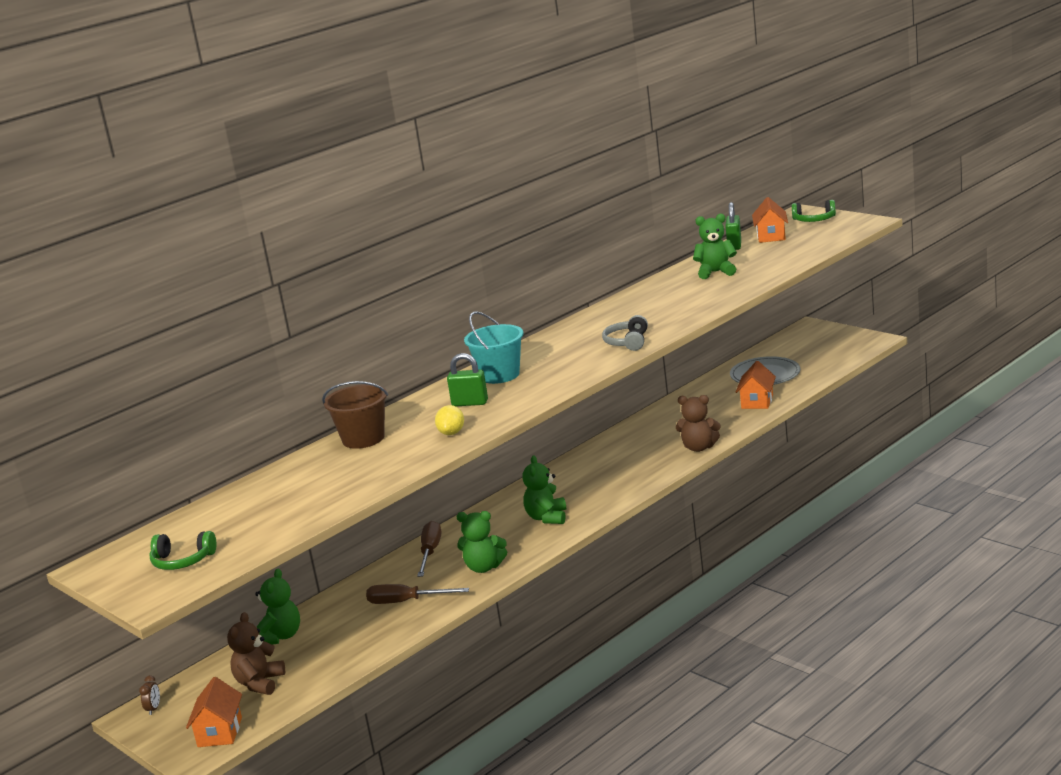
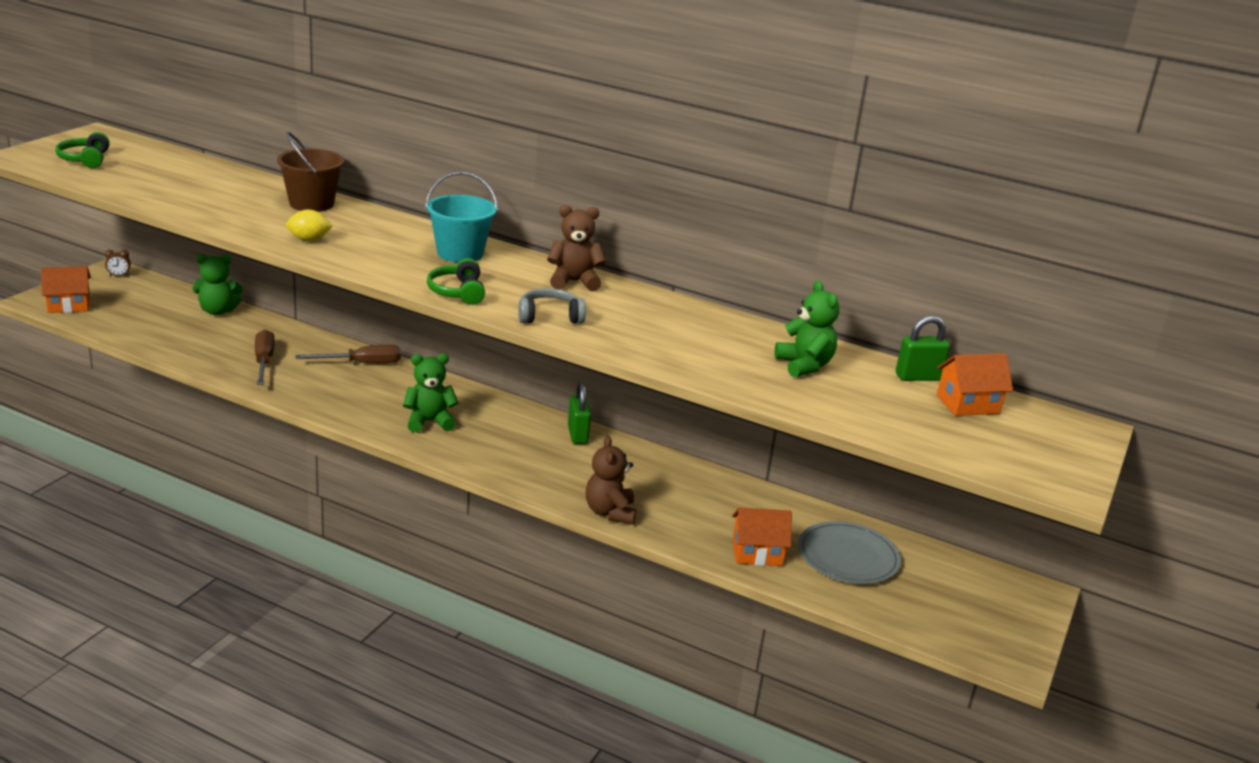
camera: 65 degrees right, 5 degrees up
brown teddy bear [227,612,285,695] -> brown teddy bear moved to [547,205,606,291]
green padlock [447,353,488,406] -> green padlock moved to [568,382,591,444]
green teddy bear [456,511,507,573] -> none
green headphones [791,200,836,222] -> green headphones moved to [427,258,485,305]

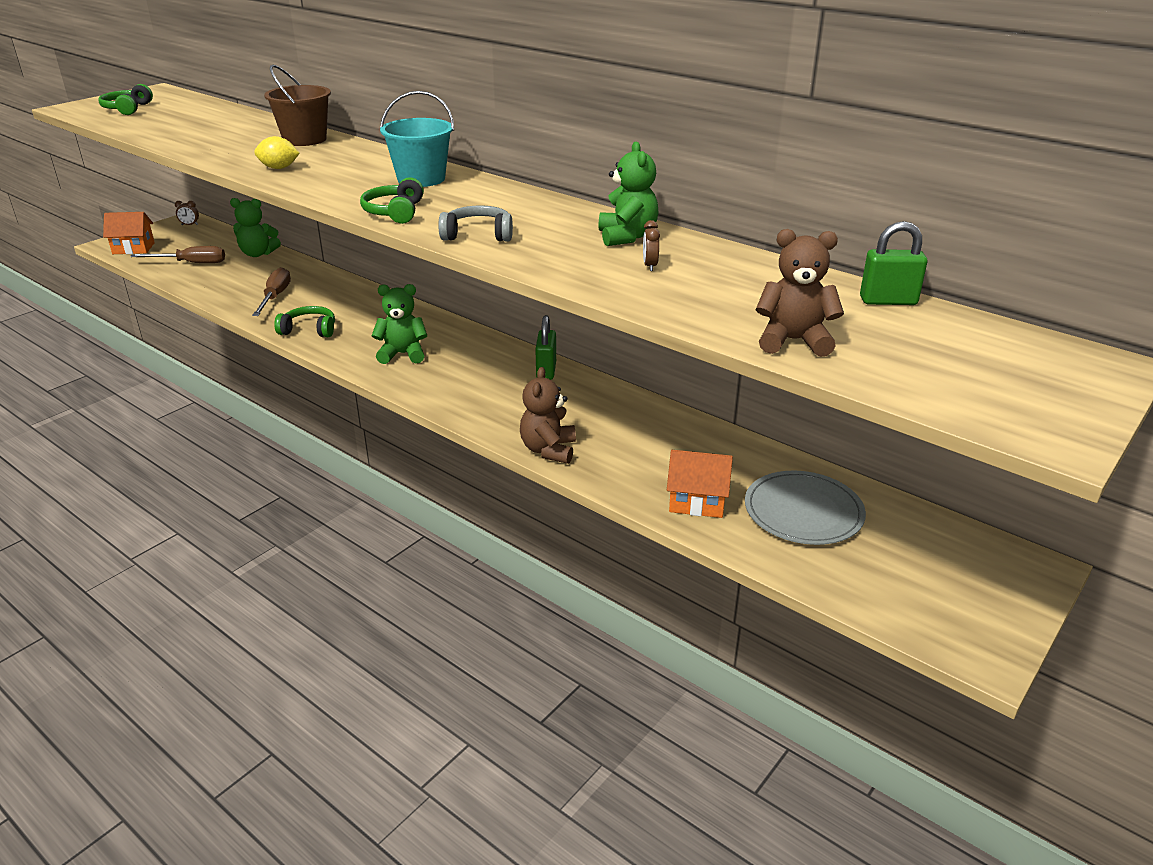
camera: 15 degrees right, 5 degrees up
brown screwdriver [295,345,401,364] -> brown screwdriver moved to [130,246,225,263]
brown teddy bear [547,205,606,291] -> brown teddy bear moved to [756,229,844,357]
green teddy bear [774,281,839,377] -> green teddy bear moved to [599,142,659,246]
orange house [937,353,1013,416] -> none
none -> green headphones [274,306,335,337]
none -> brown clock [643,220,660,271]

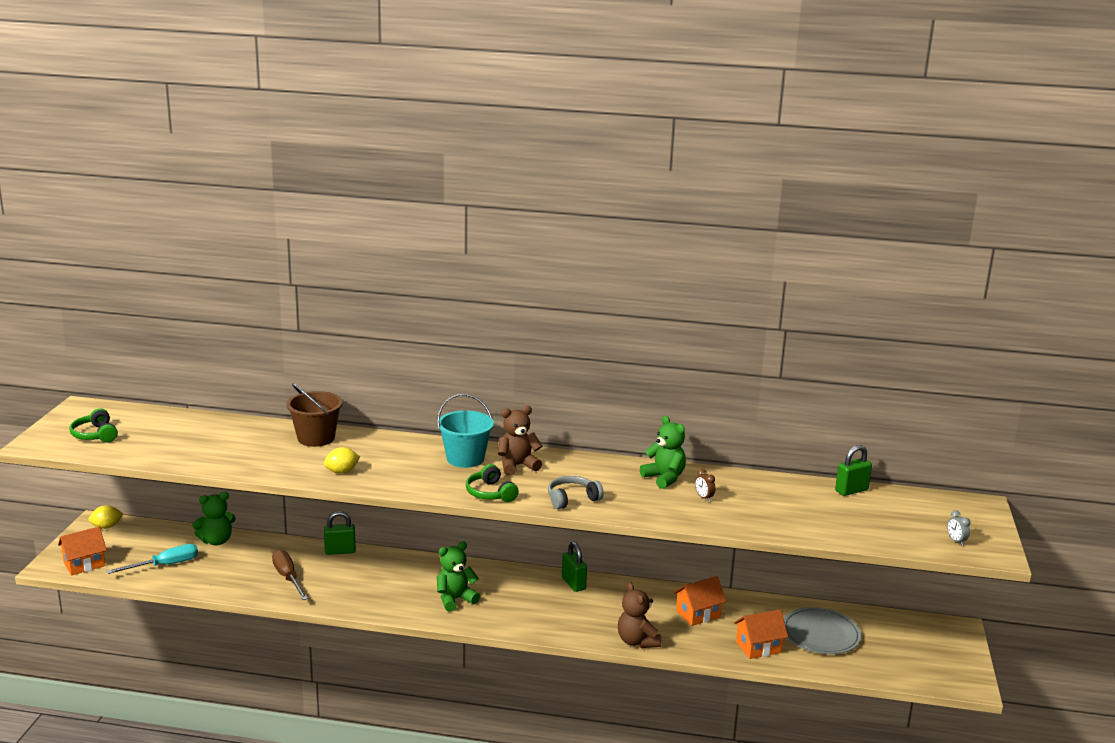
camera: 30 degrees left, 10 degrees down
brown screwdriver [130,246,225,263] -> turquoise screwdriver [107,544,198,574]
brown clock [175,201,199,225] -> yellow lemon [88,505,123,529]
green headphones [274,306,335,337] -> none
brown teddy bear [756,229,844,357] -> brown teddy bear moved to [498,406,542,475]
none -> green padlock [324,511,356,555]
none -> orange house [673,576,726,626]
none -> grey clock [947,510,970,546]

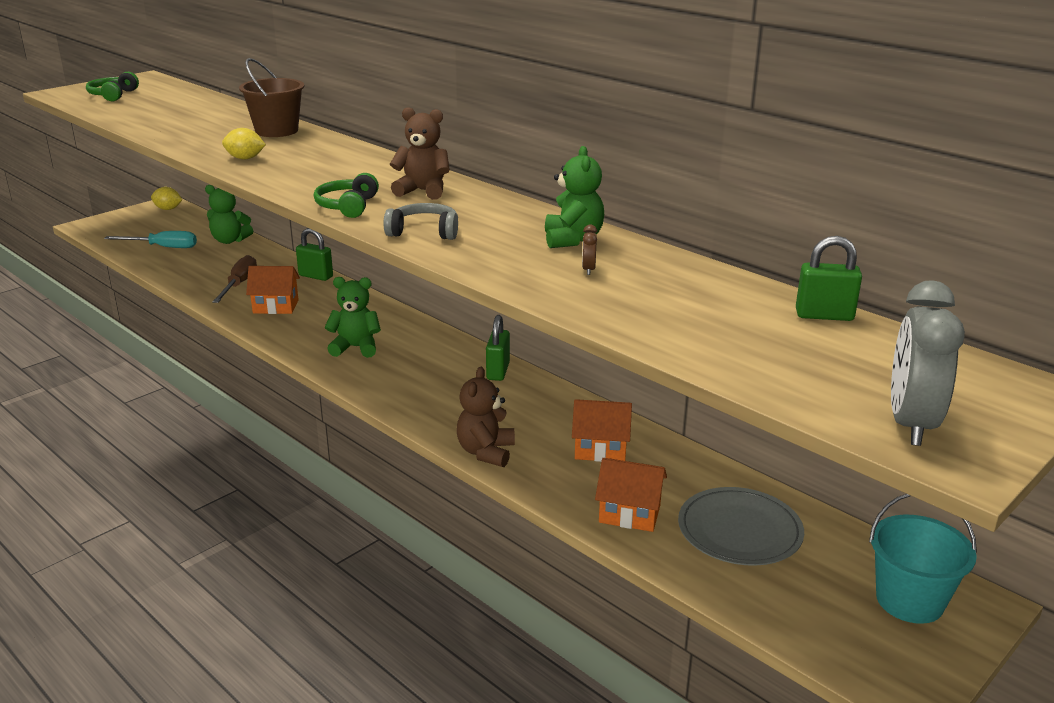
camera: 35 degrees right, 5 degrees up
orange house [58,527,107,575] -> orange house moved to [246,266,300,314]
turquoise bucket [437,394,494,468] -> turquoise bucket moved to [869,494,977,624]
grey clock [947,510,970,546] -> grey clock [891,280,965,446], size x2.42

